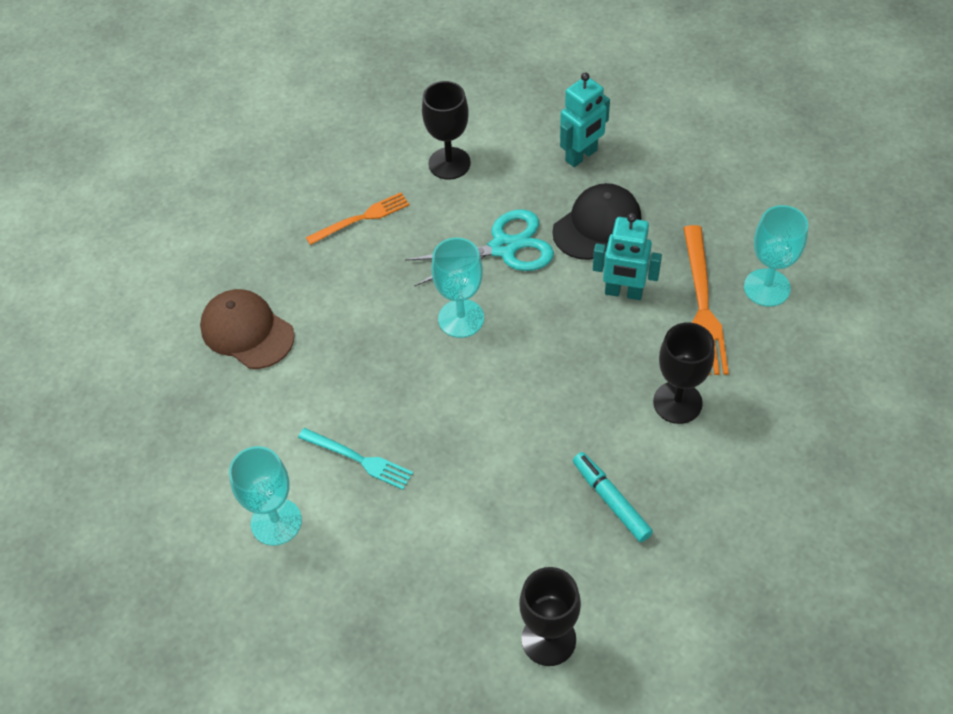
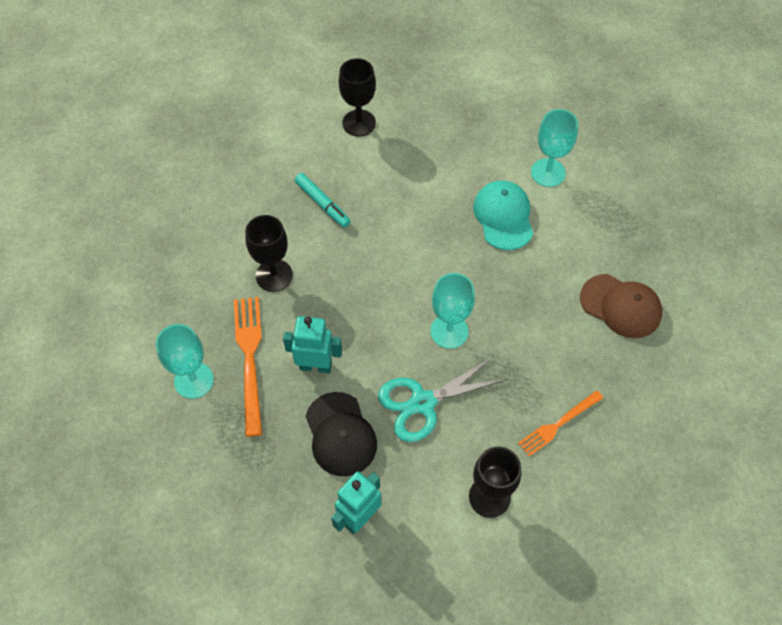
camera: 170 degrees right, 5 degrees up
turquoise fork [298,428,413,490] -> turquoise cap [473,181,533,250]
black cap [552,183,641,260] -> black cap turned 60 degrees counterclockwise [305,392,377,476]

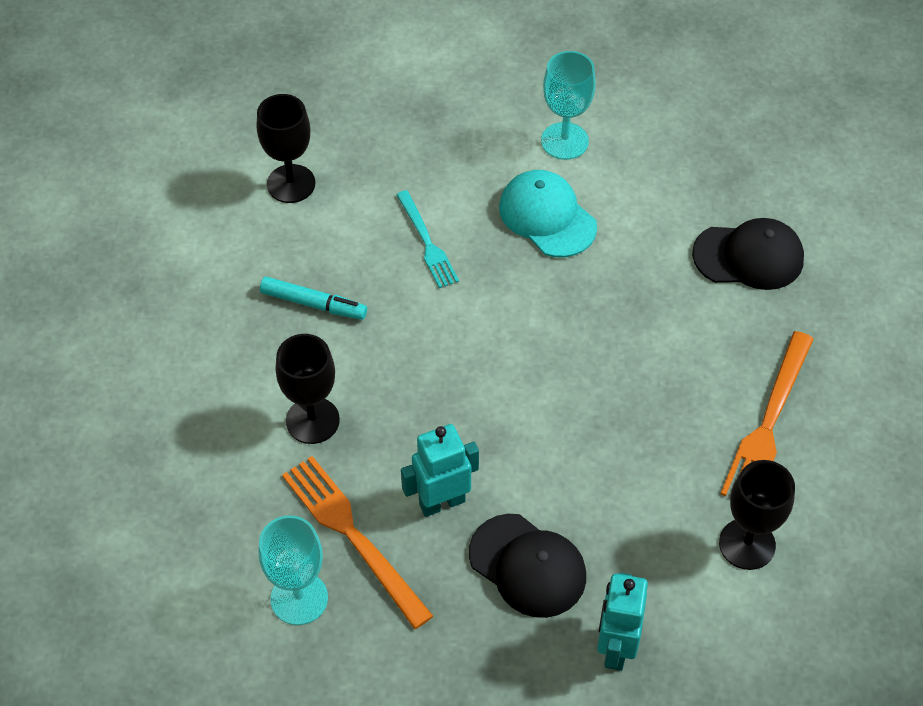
camera: 30 degrees left, 5 degrees down
turquoise scissors [378,356,508,442] -> none
turquoise goblet [430,273,475,349] -> none
orange fork [518,390,603,456] -> orange fork [721,331,814,496], size x1.57
brown cap [580,274,662,338] -> black cap [692,218,804,290]
none -> turquoise fork [396,190,459,288]

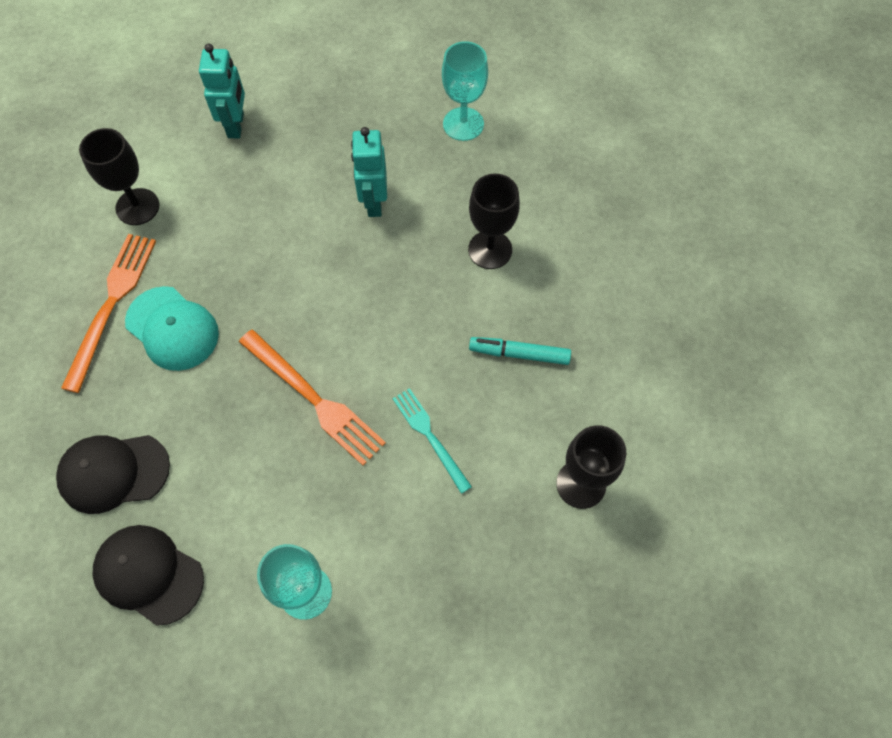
camera: 170 degrees right, 10 degrees up
orange fork [282,456,433,629] -> orange fork moved to [239,330,386,466]
turquoise robot [401,424,479,517] -> turquoise robot turned 120 degrees clockwise [351,127,387,217]
black cap [469,514,586,618] -> black cap moved to [93,525,204,626]
turquoise cap [499,170,597,257] -> turquoise cap moved to [125,286,219,371]

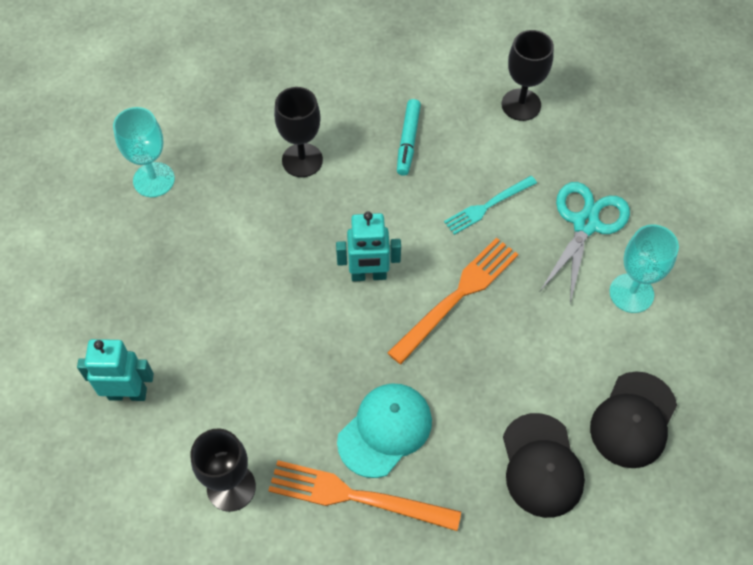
camera: 90 degrees left, 5 degrees down
turquoise robot [351,127,387,217] -> turquoise robot moved to [336,212,401,281]
none -> turquoise scissors [540,182,630,303]

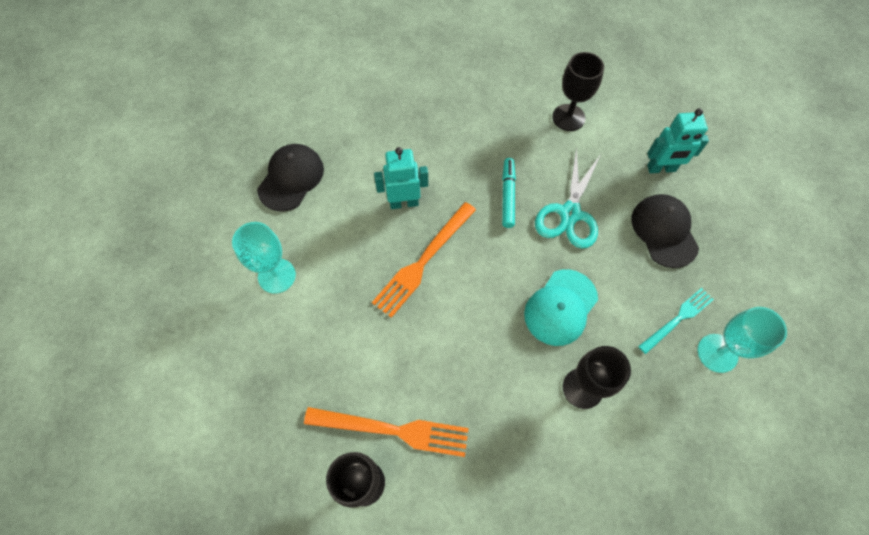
camera: 175 degrees right, 5 degrees up
orange fork [268,460,461,531] -> orange fork moved to [304,407,469,457]
turquoise robot [336,212,401,281] -> turquoise robot moved to [374,147,428,209]
turquoise cap [337,383,432,478] -> turquoise cap moved to [524,269,598,346]
turquoise marker [397,99,421,176] -> turquoise marker moved to [502,158,516,228]
turquoise fork [444,176,537,235] -> turquoise fork moved to [638,288,714,354]
black cap [503,413,585,518] -> black cap moved to [631,194,699,268]
turquoise scissors [540,182,630,303] -> turquoise scissors moved to [535,147,601,249]

